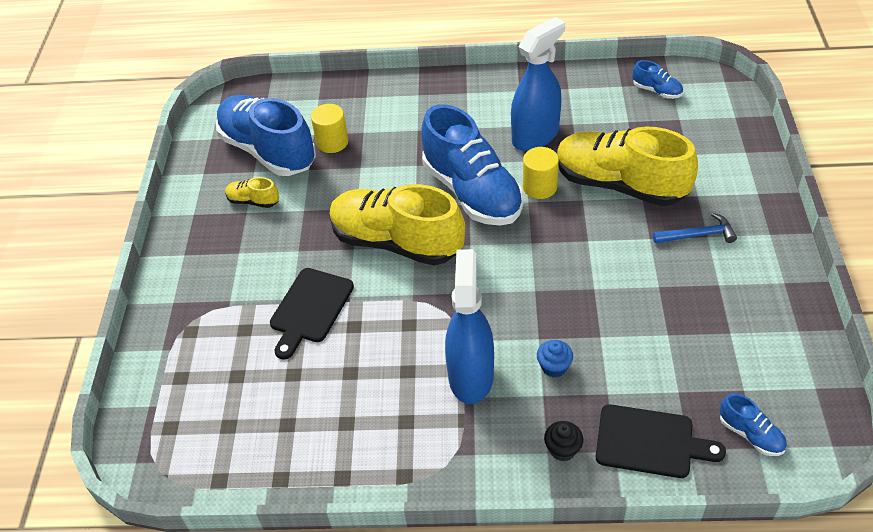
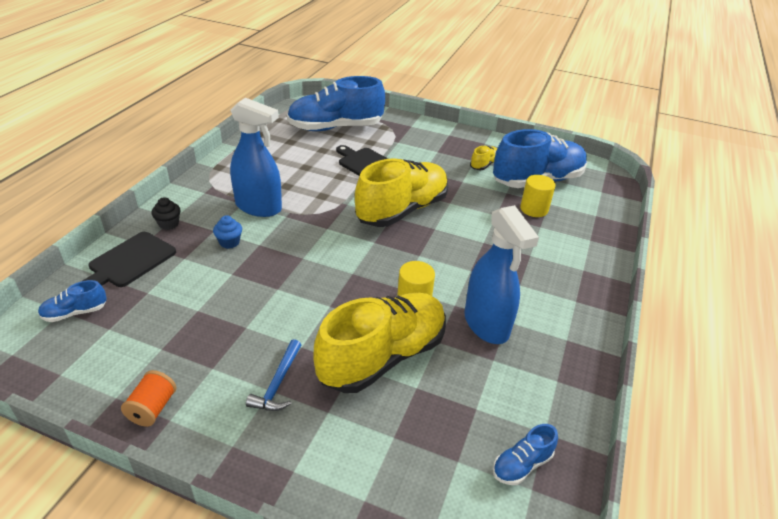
camera: 105 degrees right, 10 degrees down
blue shoe [421,104,524,226] -> blue shoe moved to [287,76,385,131]
none -> orange spool [121,370,176,427]

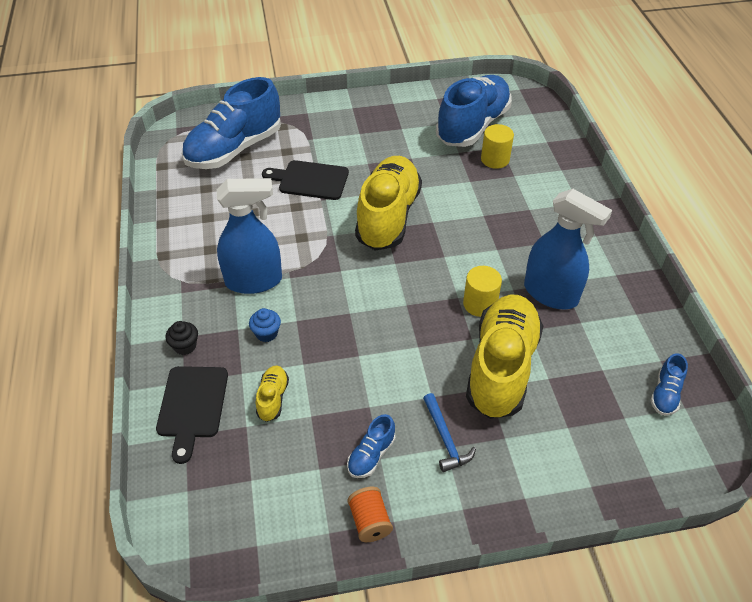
camera: 30 degrees left, 10 degrees up
blue shoe [38,280,107,322] -> blue shoe moved to [347,414,395,478]
yellow shoe [470,146,497,170] -> yellow shoe moved to [256,365,289,422]

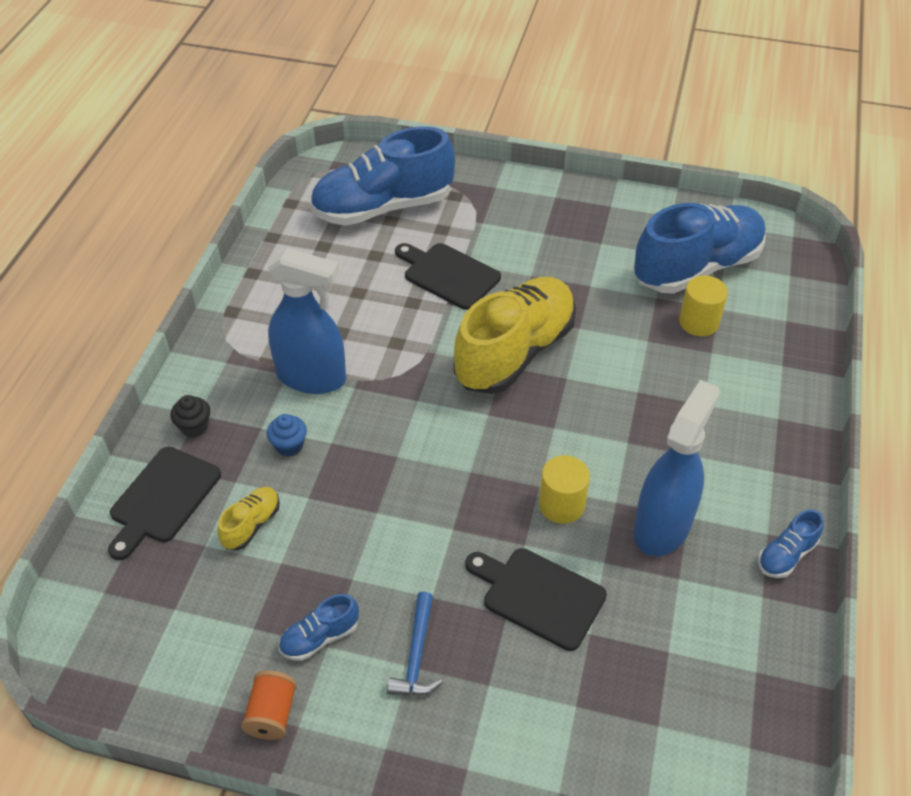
camera: 25 degrees right, 0 degrees up
yellow shoe [466,295,543,419] -> black cutting board [465,548,607,651]
blue spray bottle [524,189,612,309] -> blue spray bottle turned 120 degrees counterclockwise [633,380,720,556]
blue shoe [650,353,688,416] -> blue shoe moved to [758,509,824,578]

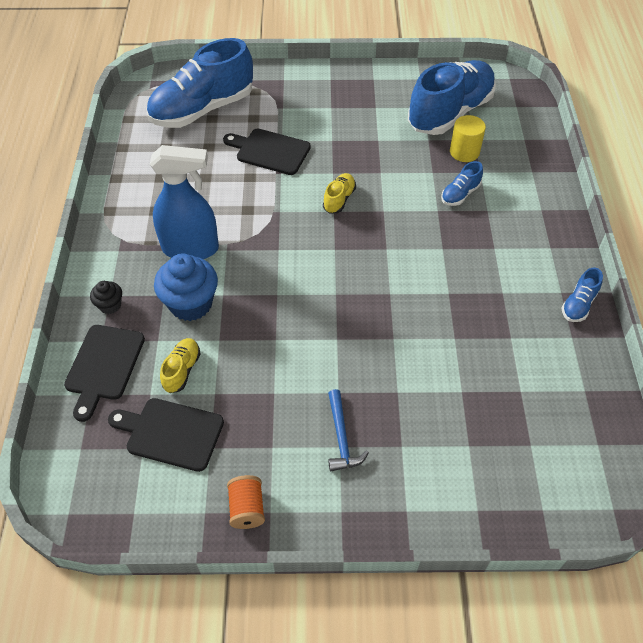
camera: 15 degrees left, 5 degrees up
blue cupcake [267,414,307,456] -> blue cupcake [154,254,218,321], size x1.96
blue shoe [279,594,359,661] -> blue shoe moved to [441,161,483,206]
yellow shoe [454,277,576,394] -> yellow shoe [323,173,356,214], size x0.42
black cutting board [465,548,607,651] -> black cutting board moved to [108,398,224,472]
yellow cylinder [539,455,590,524] -> none
blue spray bottle [633,380,720,556] -> none

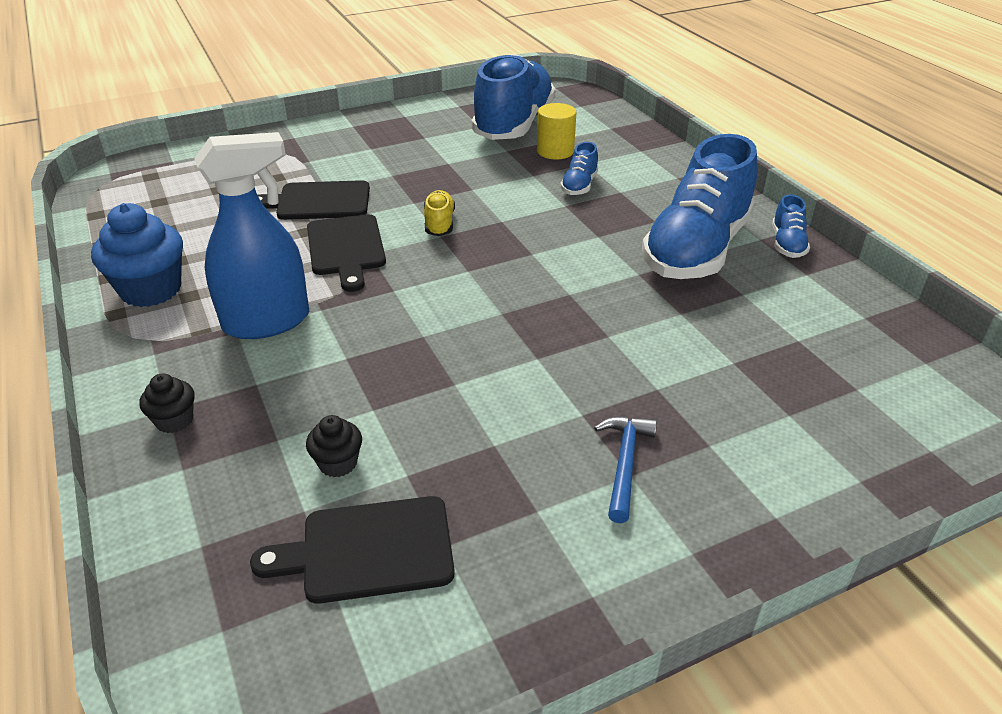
camera: 25 degrees left, 15 degrees down
black cutting board [64,325,145,422] -> black cutting board moved to [307,214,386,292]
blue shoe [146,38,253,128] -> blue shoe moved to [642,134,758,279]
blue cupcake [154,254,218,321] -> blue cupcake moved to [91,203,183,307]
yellow shoe [160,338,201,393] -> black cupcake [306,415,362,477]
orange spool [227,475,265,529] -> none
blue hammer [328,389,369,471] -> blue hammer turned 135 degrees counterclockwise [594,416,657,523]

